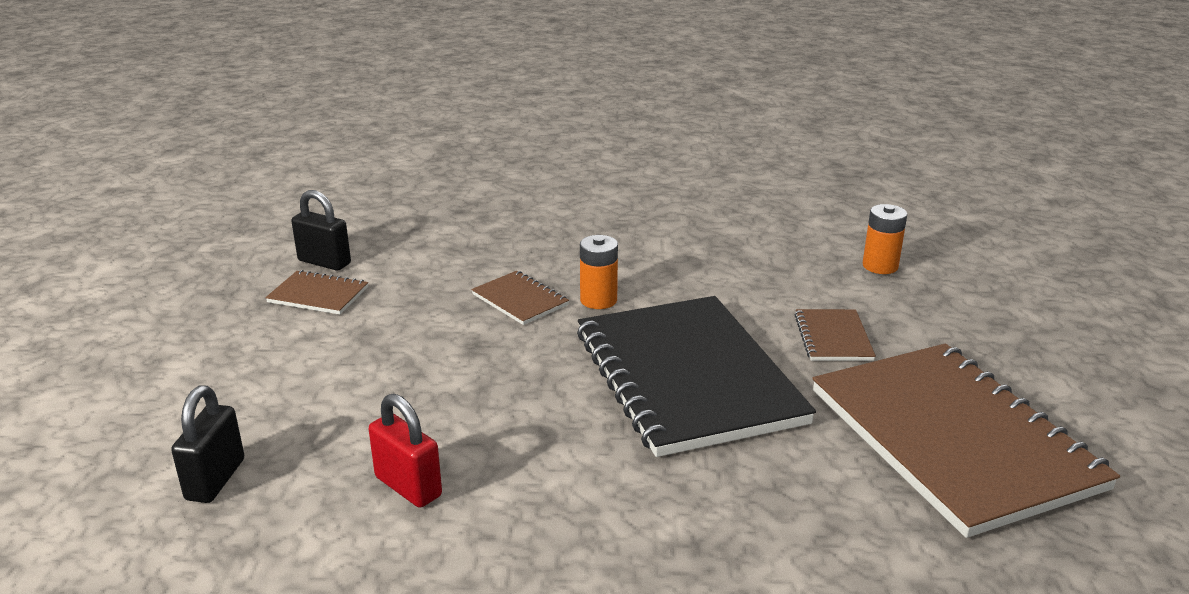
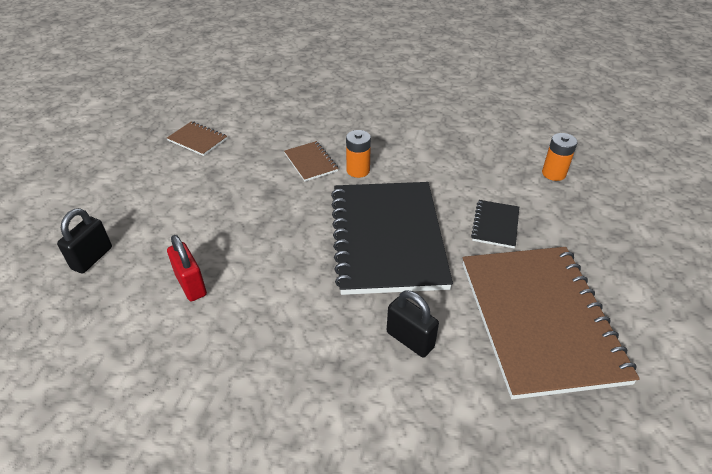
camera: 15 degrees right, 15 degrees up
black padlock [291,190,351,271] -> black padlock moved to [387,290,439,357]
brown notebook [794,309,876,361] -> black notebook [471,200,519,248]

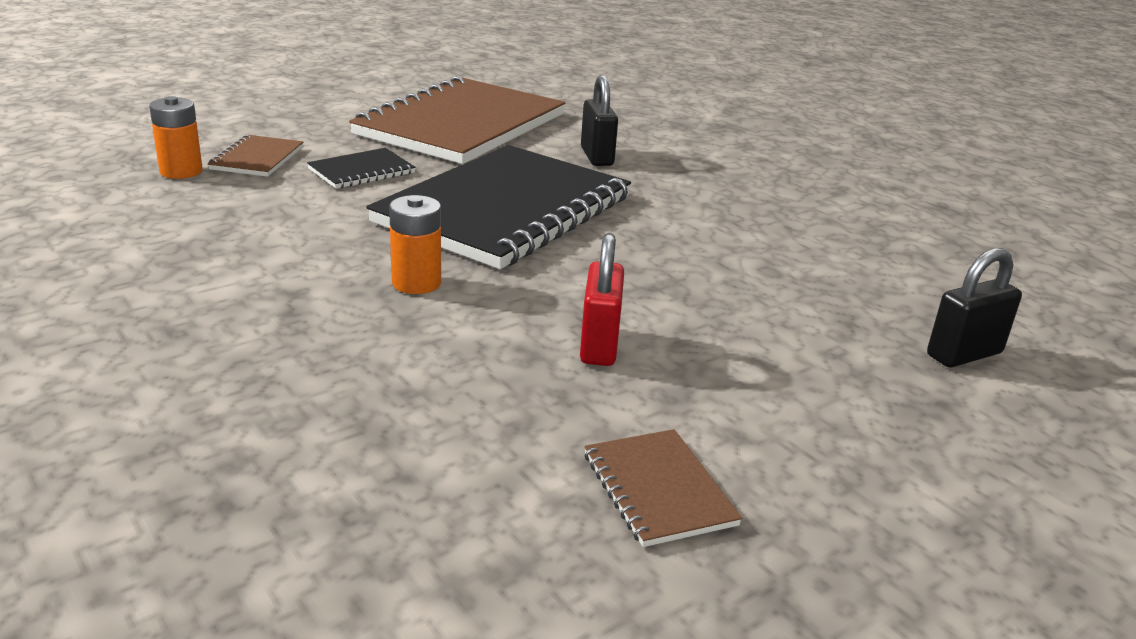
camera: 145 degrees left, 15 degrees down
red padlock [167,235,207,301] -> red padlock moved to [580,233,624,366]
brown notebook [284,141,339,181] -> brown notebook moved to [208,135,303,177]

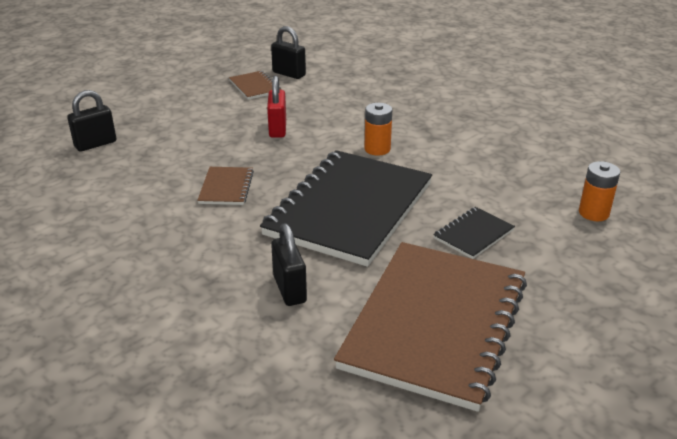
camera: 175 degrees right, 5 degrees up
brown notebook [208,135,303,177] -> brown notebook moved to [197,167,254,205]
none -> black padlock [271,26,306,79]

